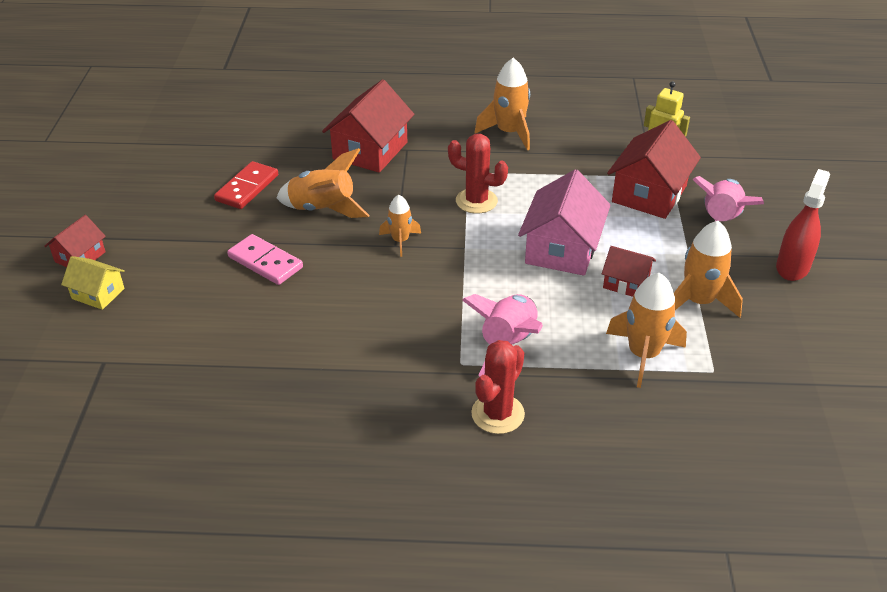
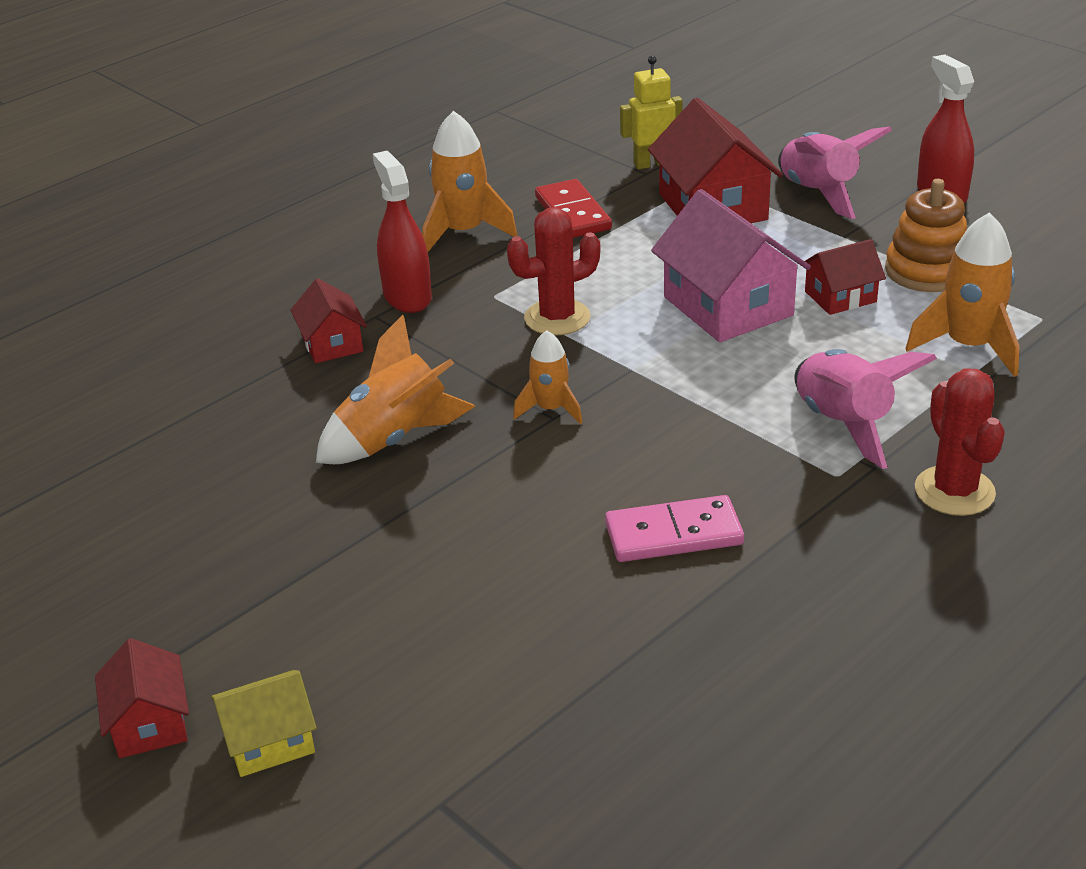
camera: 45 degrees left, 5 degrees down
red domino [214,161,278,209] -> red domino moved to [535,179,612,238]
pink domino [227,234,303,285] -> pink domino moved to [605,495,744,562]
red house [322,79,414,173] -> red house [291,279,367,363], size x0.55
orange rocket [674,221,743,318] -> orange stacking toy [885,179,967,292]
none -> red spray bottle [373,151,432,313]

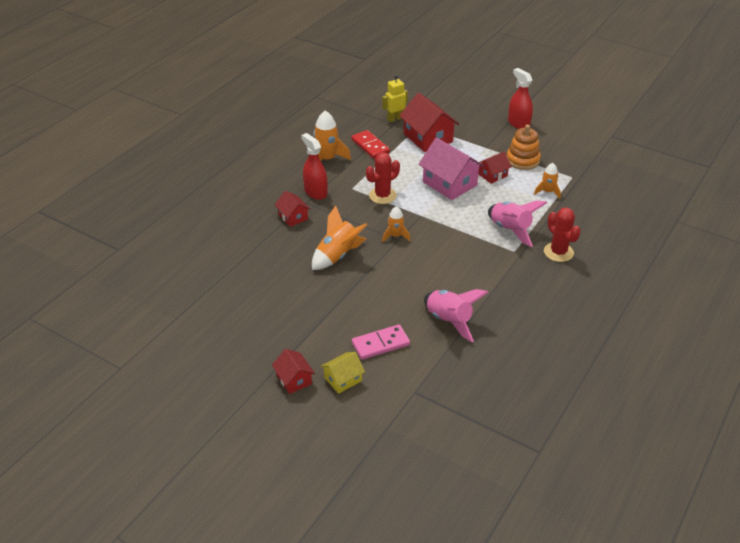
camera: 15 degrees left, 5 degrees up
pink domino [605,495,744,562] -> pink domino moved to [352,325,410,360]
pink rocket [778,127,892,219] -> pink rocket moved to [424,289,489,342]
orange rocket [906,213,1020,377] -> orange rocket [534,163,561,199], size x0.60

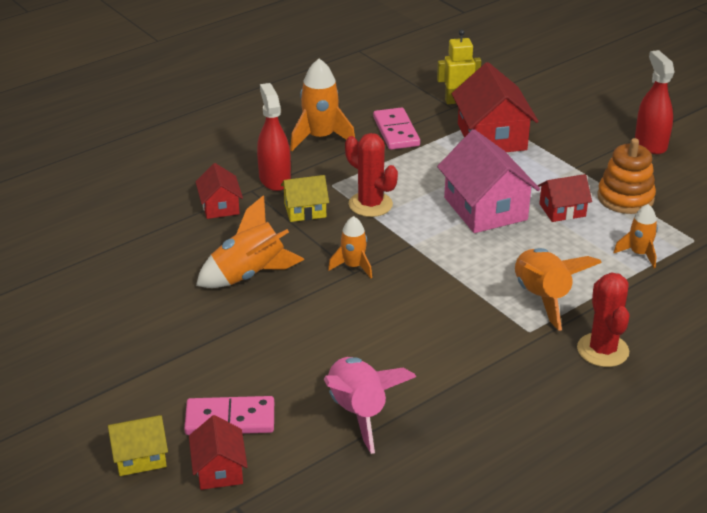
camera: 20 degrees right, 5 degrees down
red house [272,349,315,394] -> red house moved to [189,415,248,490]
red domino [351,130,390,159] -> pink domino [373,107,420,150]
red cactus [366,152,400,204] -> red cactus turned 60 degrees clockwise [345,133,398,217]
pink rocket [488,201,547,247] -> orange rocket [515,248,602,331]
none -> yellow house [281,175,329,222]

